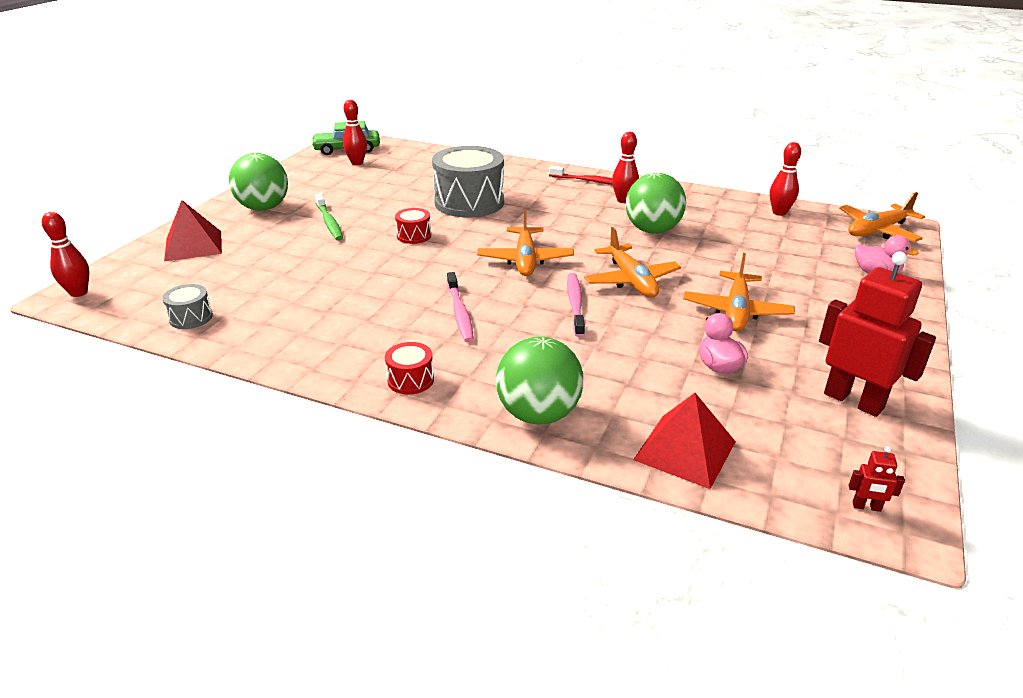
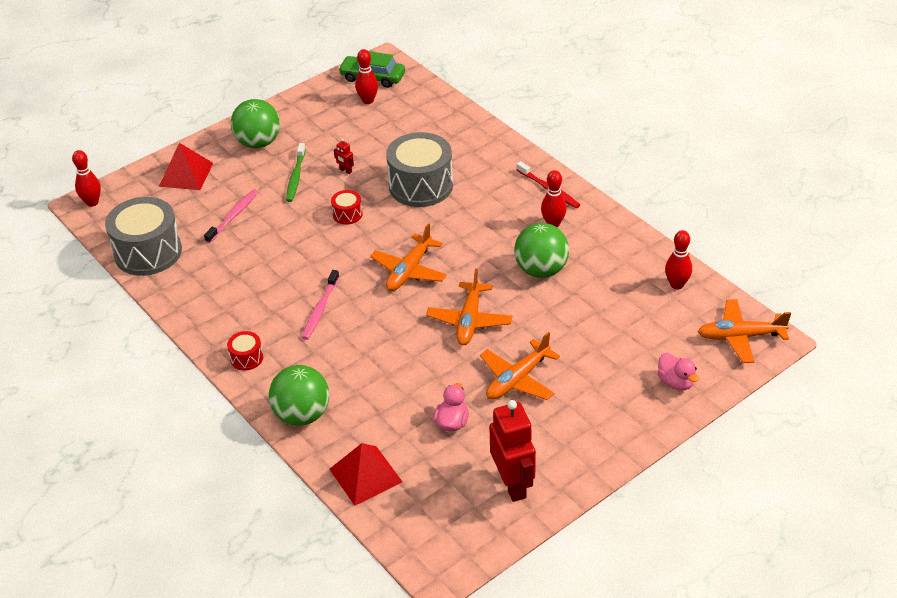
camera: 30 degrees right, 10 degrees up
grey drum [162,284,213,329] -> grey drum [105,197,182,276], size x2.20
pink toothbrush [567,273,585,337] -> pink toothbrush moved to [204,189,258,243]
red robot [848,446,905,512] -> red robot moved to [334,139,354,174]

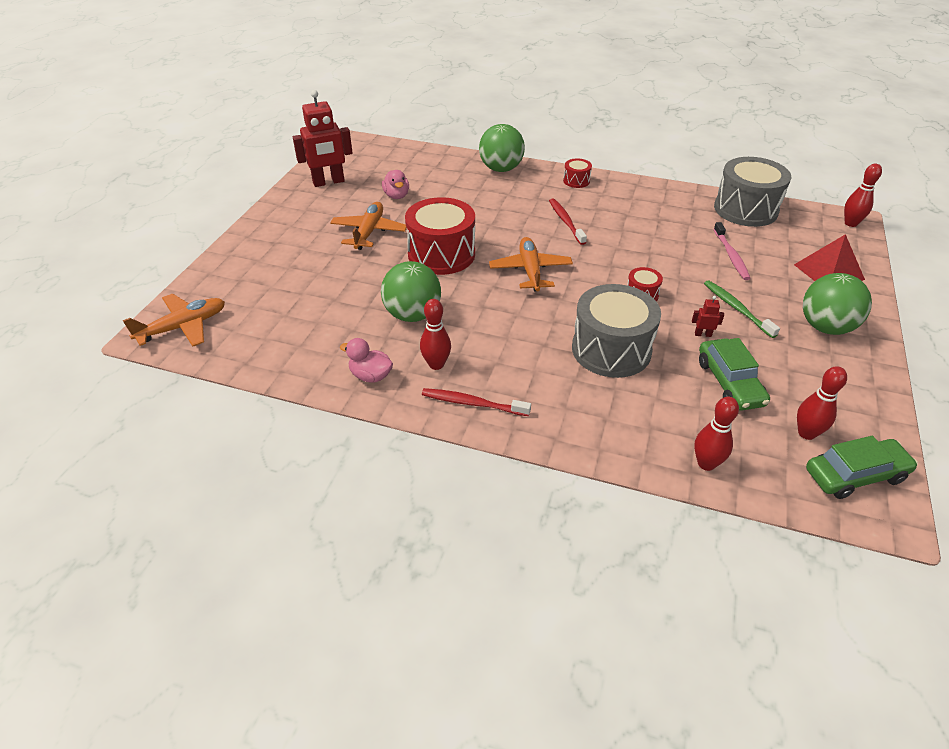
camera: 145 degrees right, 0 degrees up
pink toothbrush [302,270,339,340] -> red toothbrush [549,199,587,245]
red pyramid [329,443,402,506] -> none
orange plane [426,268,512,345] -> red drum [405,197,475,275]
red robot [489,400,536,502] -> red robot turned 60 degrees counterclockwise [293,90,353,187]
pink duck [657,353,699,390] -> pink duck moved to [340,338,393,382]
red bowling pin [665,230,692,290] -> red bowling pin moved to [694,397,739,471]
none -> green car [699,338,770,411]

